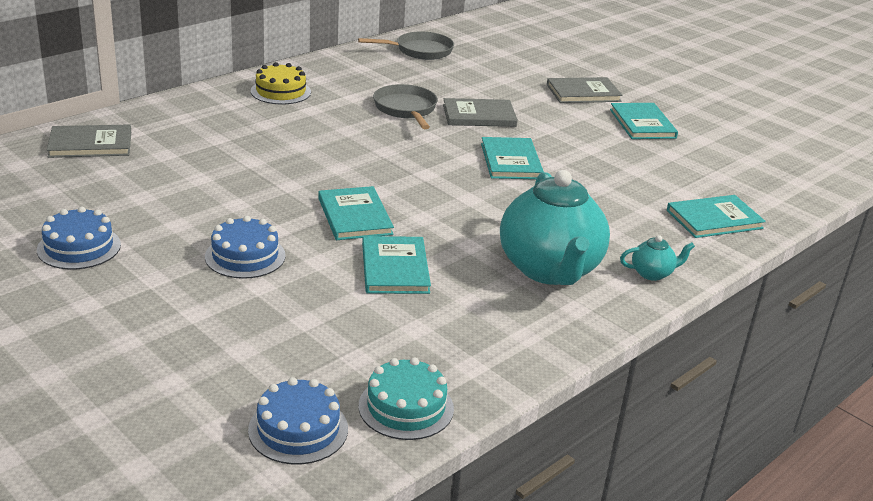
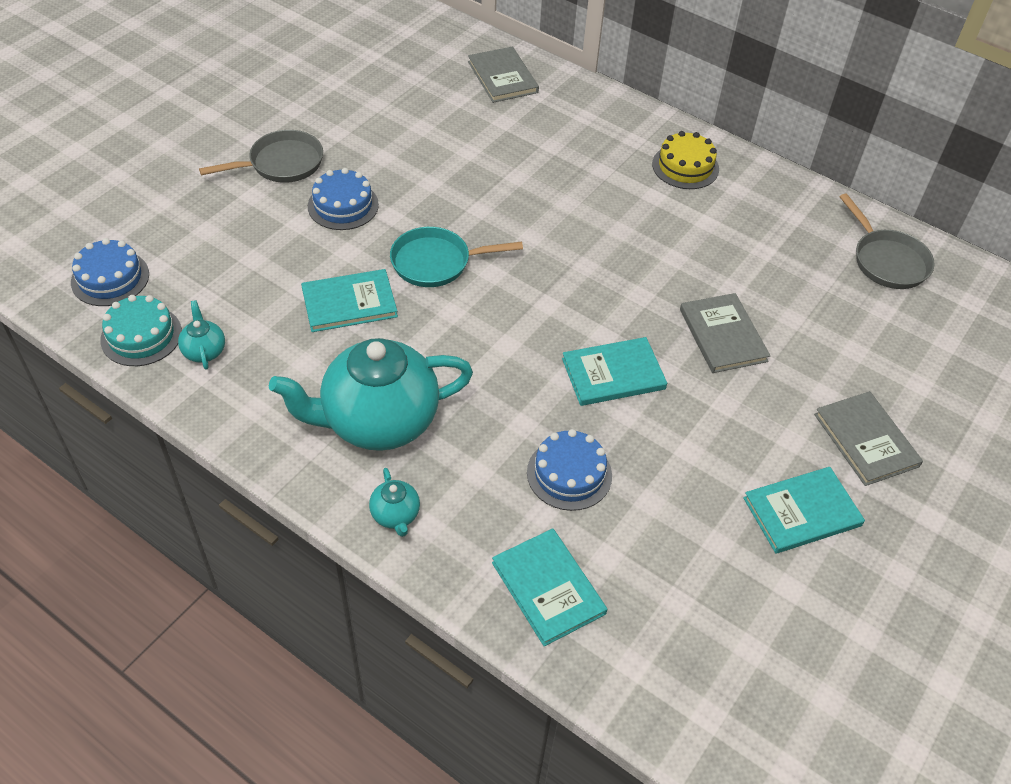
camera: 80 degrees right, 20 degrees up
blue cake [37,206,121,269] -> blue cake moved to [527,429,612,511]
turquoise book [318,186,394,240] -> turquoise pan [390,227,523,287]
grey pan [373,84,438,129] -> grey pan moved to [199,130,323,183]
none -> turquoise teapot [178,300,225,369]

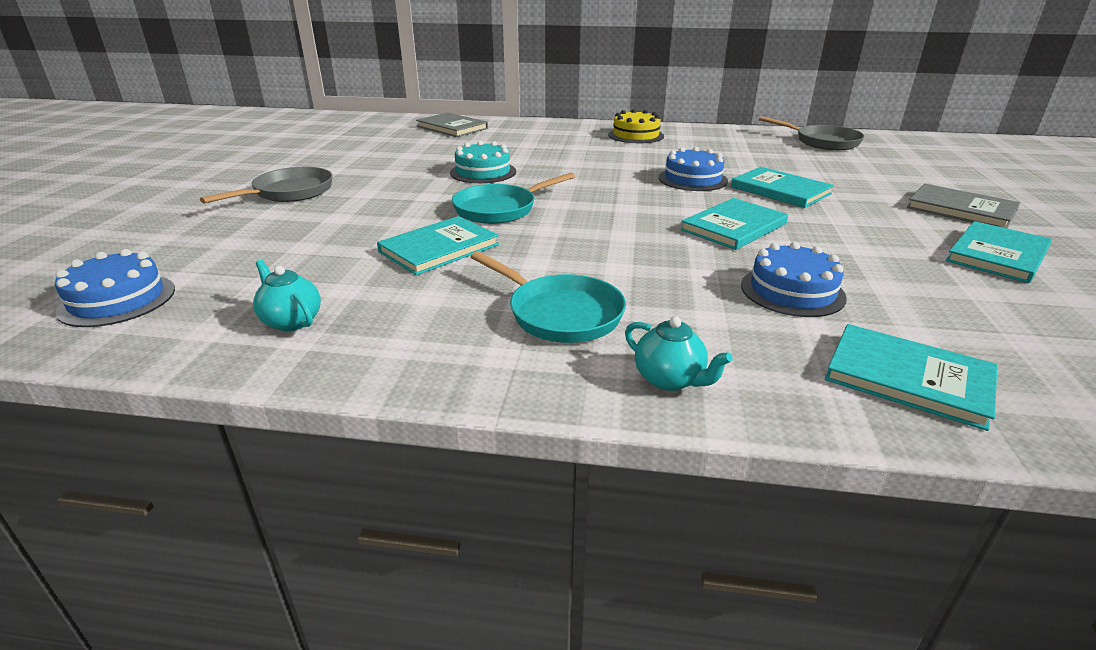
camera: 25 degrees left, 20 degrees down
turquoise cake [100,295,182,366] -> turquoise cake moved to [450,141,516,183]
turquoise teapot [269,338,473,451] -> turquoise pan [471,251,626,343]
blue cake [308,168,379,230] -> blue cake moved to [659,147,728,191]
grey book [680,293,770,373] -> turquoise book [731,167,834,208]

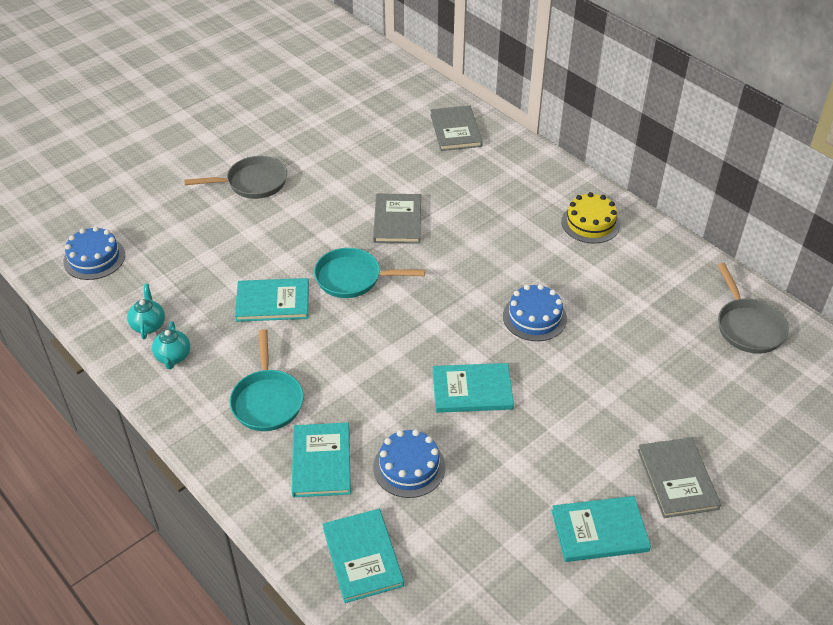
camera: 40 degrees right, 15 degrees up
turquoise cake [450,141,516,183] -> grey book [373,194,421,244]
turquoise teapot [625,317,733,391] -> turquoise teapot moved to [152,321,190,369]
turquoise book [731,167,834,208] -> turquoise book moved to [292,423,351,497]

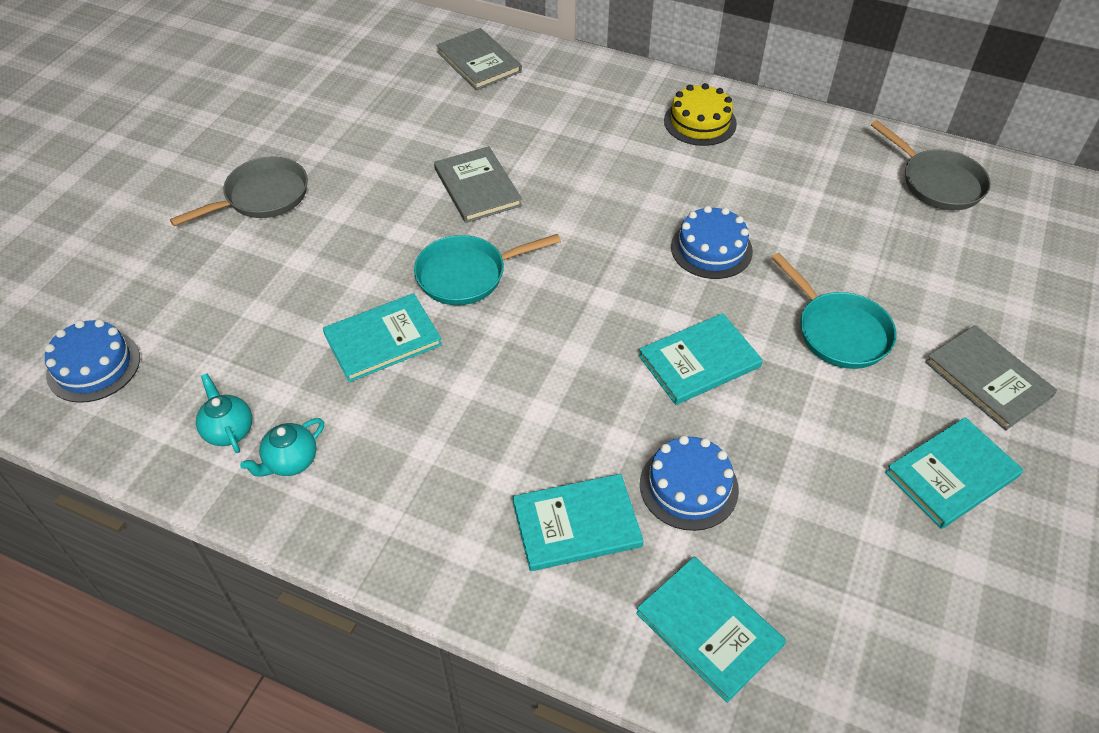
camera: 25 degrees left, 5 degrees up
turquoise teapot [152,321,190,369] -> turquoise teapot turned 75 degrees clockwise [240,418,324,476]
turquoise pan [229,329,304,431] -> turquoise pan moved to [771,253,896,369]
turquoise book [292,423,351,497] -> turquoise book turned 75 degrees counterclockwise [513,474,644,571]

